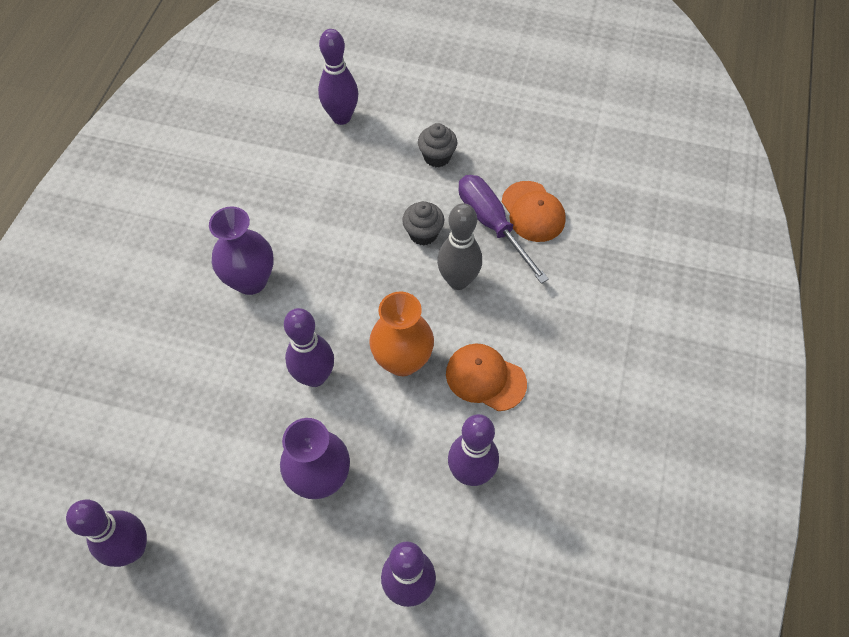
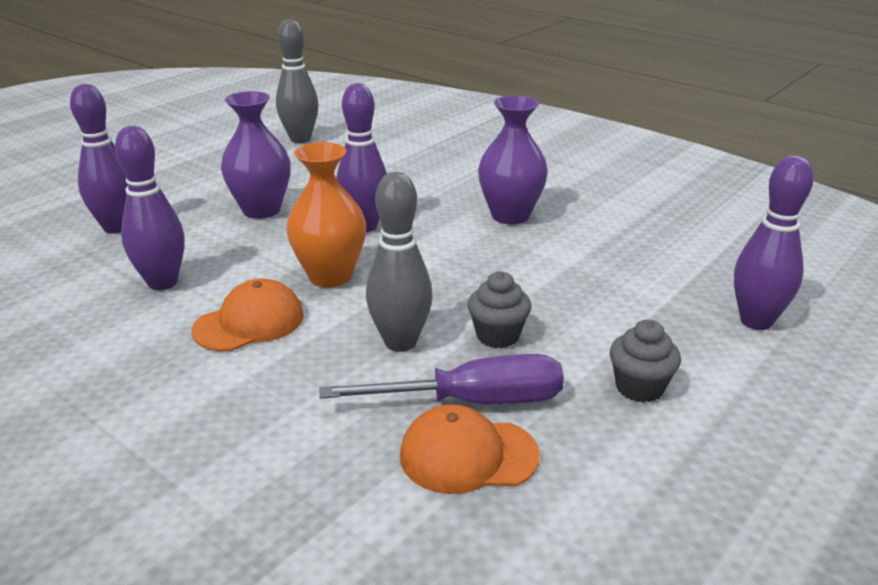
camera: 115 degrees right, 30 degrees down
purple bowling pin [66,500,147,567] -> grey bowling pin [276,19,319,143]

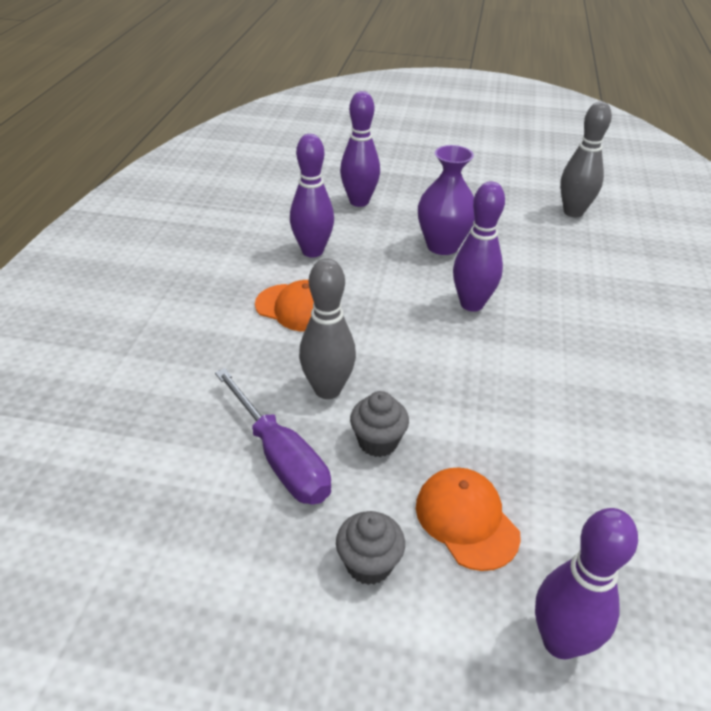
camera: 60 degrees right, 10 degrees up
orange vase [286,142,366,287] -> none
orange cap [400,404,540,494] -> orange cap moved to [416,468,521,571]
purple vase [478,95,548,225] -> none

